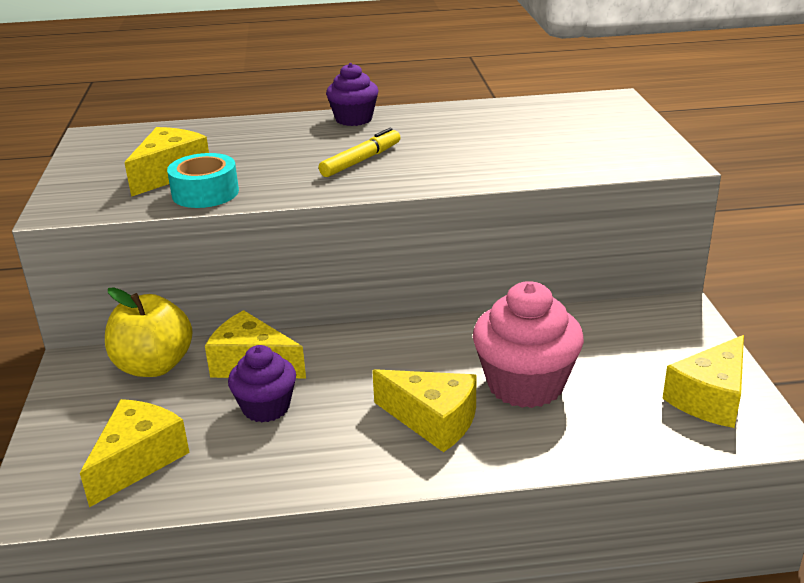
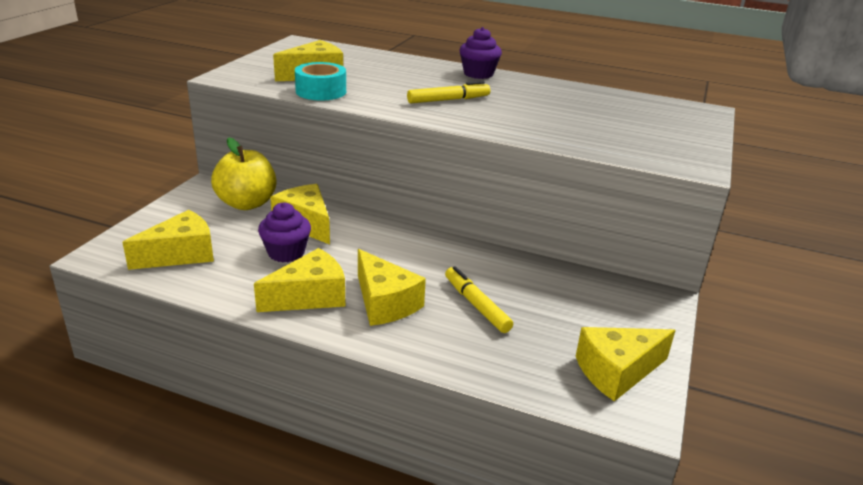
camera: 25 degrees right, 0 degrees up
pink cupcake [473,281,584,408] -> yellow marker [445,266,513,333]
none -> yellow cheese [254,248,345,312]

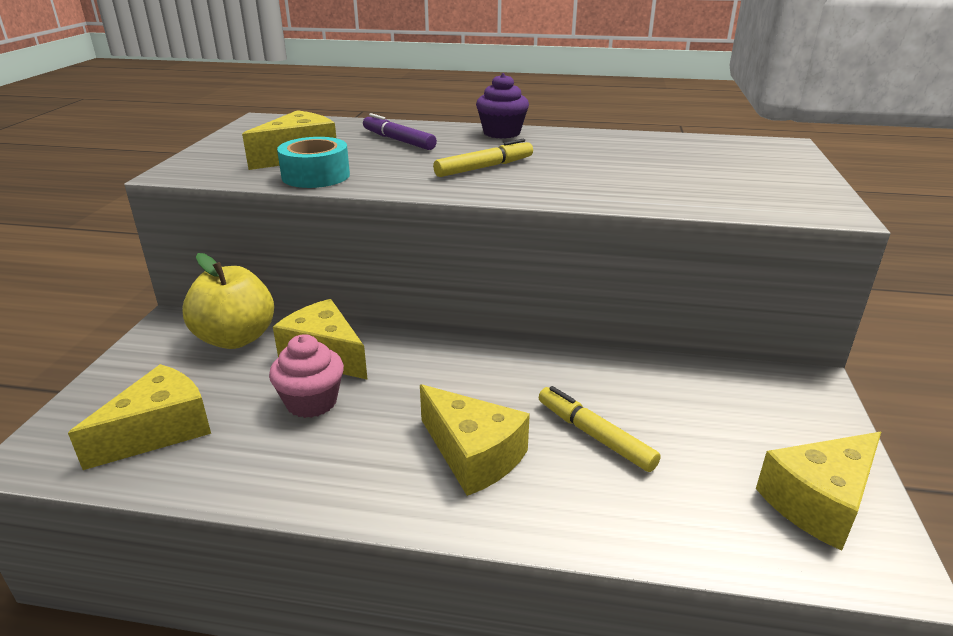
camera: 10 degrees left, 0 degrees up
yellow cheese [254,248,345,312] -> none
purple cupcake [258,202,311,262] -> pink cupcake [269,334,344,418]
none -> purple marker [363,113,437,150]

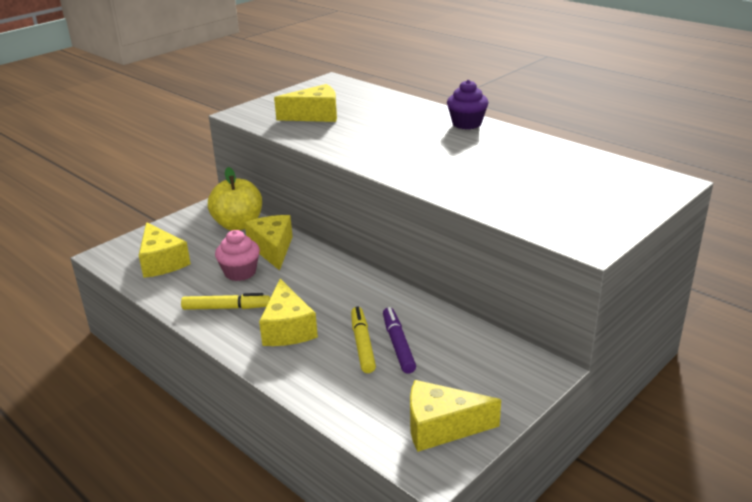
camera: 35 degrees right, 0 degrees up
yellow cheese [68,364,211,470] -> yellow cheese turned 75 degrees clockwise [139,222,191,278]
turquoise tape [277,137,350,188] -> none
purple marker [363,113,437,150] -> purple marker moved to [383,307,416,374]
yellow marker [433,139,533,177] -> yellow marker moved to [181,293,270,310]

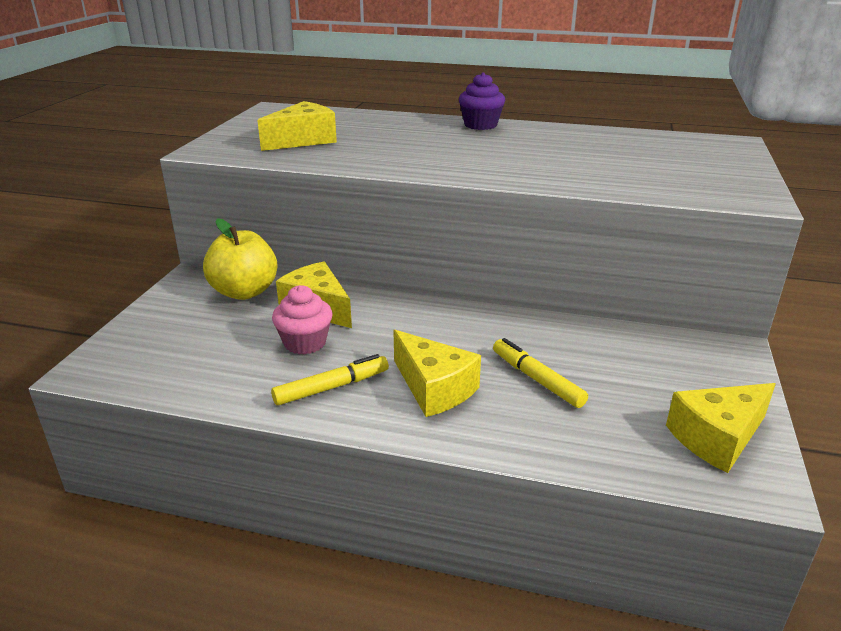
camera: 30 degrees left, 0 degrees up
yellow cheese [139,222,191,278] -> none
purple marker [383,307,416,374] -> none

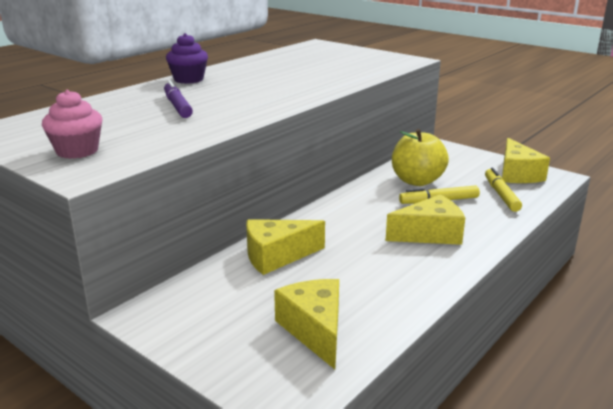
camera: 65 degrees left, 5 degrees down
yellow apple [203,218,277,300] -> yellow apple moved to [392,129,449,186]
yellow cheese [257,101,337,151] -> yellow cheese moved to [274,279,339,369]
yellow marker [271,354,389,405] -> yellow marker moved to [485,168,522,212]
pink cupcake [272,285,333,355] -> pink cupcake moved to [42,90,102,159]
none -> purple marker [164,81,193,118]

